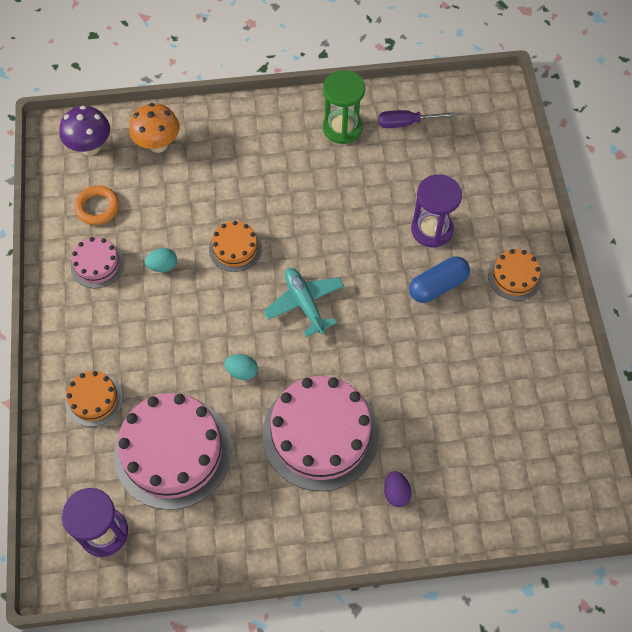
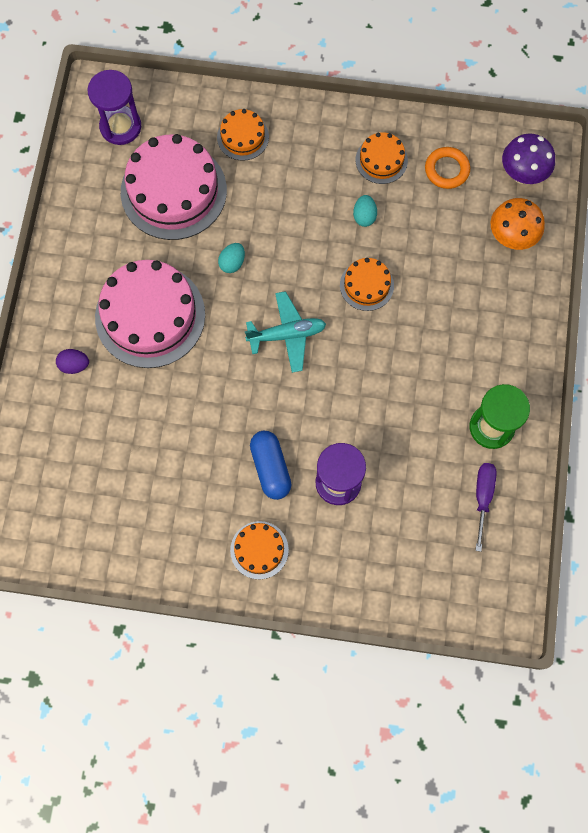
camera: 105 degrees right, 10 degrees up
pink cake [70,237,124,288] -> orange cake [356,132,408,184]

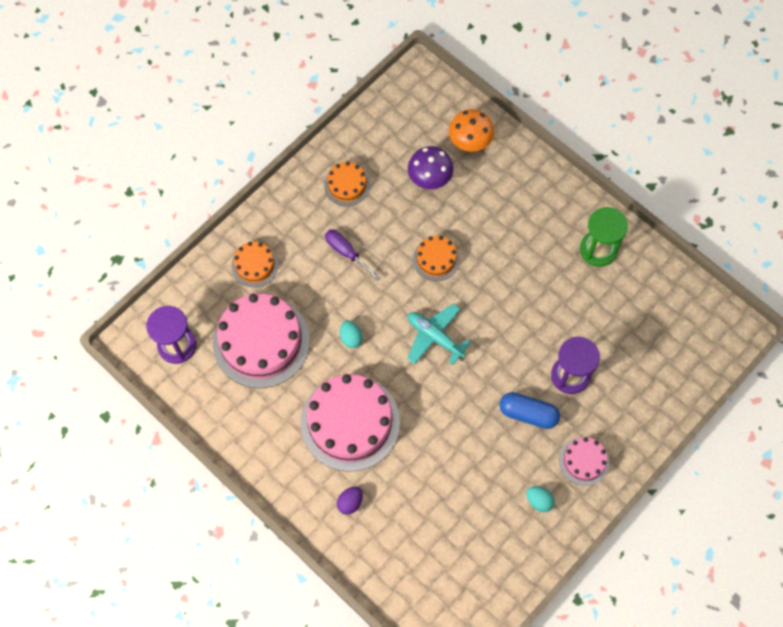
camera: 55 degrees left, 5 degrees down
orange cake [230,521,289,579] -> pink cake [559,437,609,486]
turquoise plane [245,291,326,373] -> turquoise plane turned 75 degrees counterclockwise [407,304,471,365]
turquoise egg [353,195,377,227] -> turquoise egg moved to [526,486,555,512]
orange ring [425,147,470,189] -> none
purple screwdriver [475,463,497,552] -> purple screwdriver moved to [325,229,381,281]
purple mushroom [502,133,555,184] -> purple mushroom moved to [408,146,453,189]

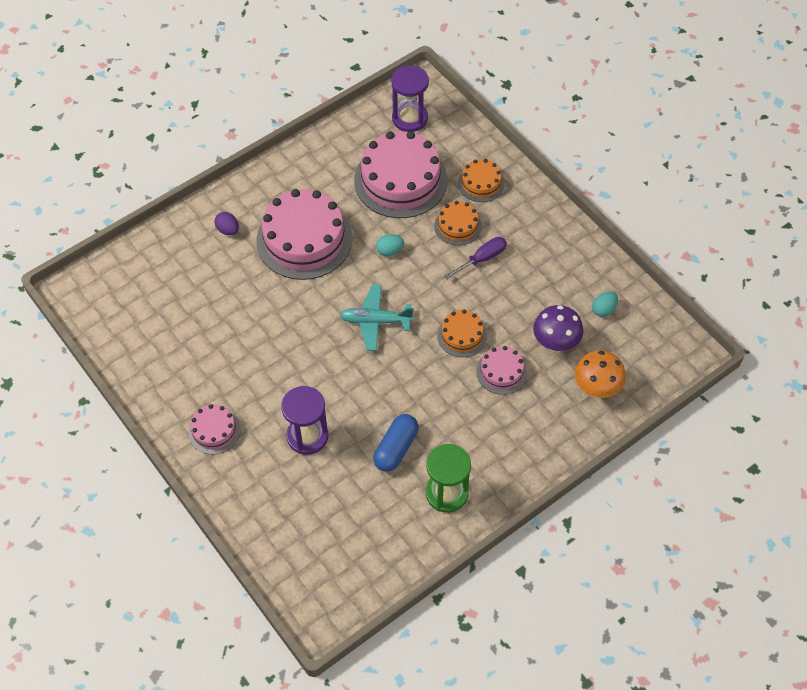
camera: 100 degrees right, 10 degrees down
orange cake [324,162,370,206] -> orange cake moved to [434,201,482,245]
turquoise plane [407,304,471,365] -> turquoise plane turned 135 degrees counterclockwise [340,284,414,351]
blue capsule [500,392,560,429] -> blue capsule moved to [373,414,419,472]
turquoise egg [526,486,555,512] -> turquoise egg moved to [592,291,618,317]
none -> pink cake [476,346,527,395]

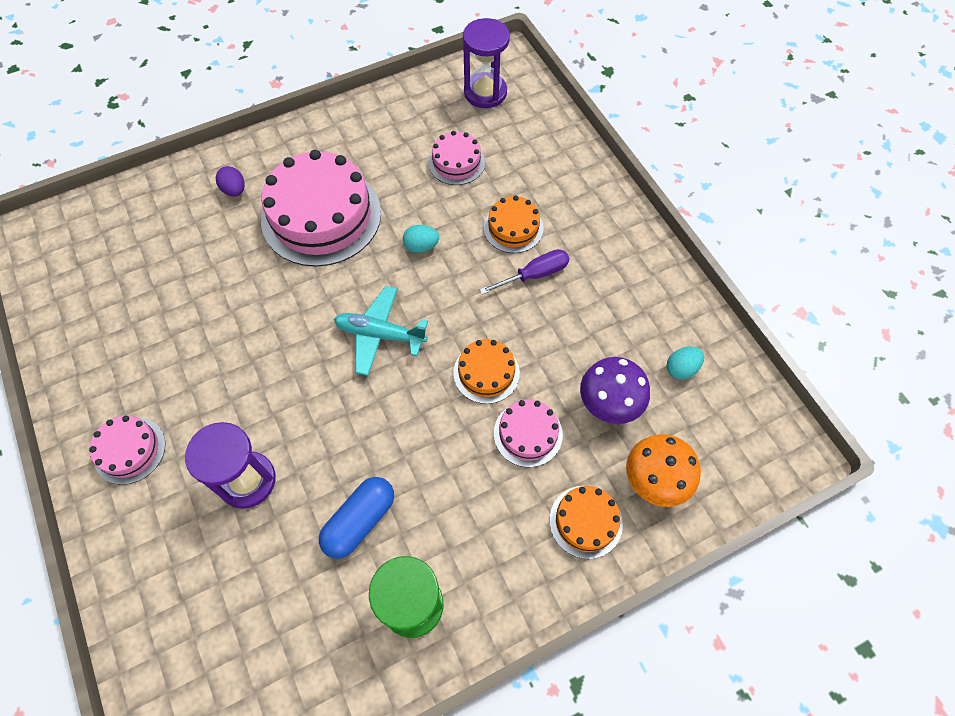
camera: 10 degrees right, 5 degrees up
pink cake [354,131,448,218] -> pink cake [428,131,485,185], size x0.50
orange cake [458,159,505,202] -> orange cake moved to [550,486,623,559]

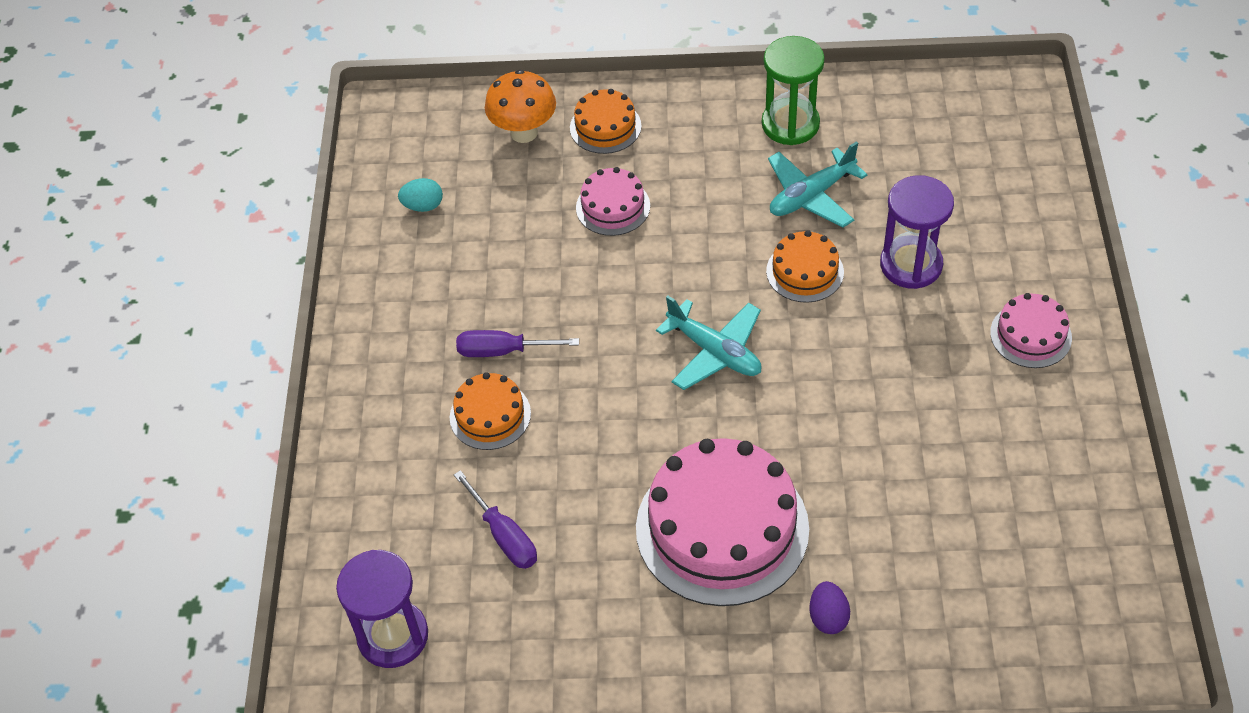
camera: 150 degrees left, 10 degrees down
blue capsule [319,477,394,559] -> turquoise plane [768,141,868,228]
turquoise egg [403,225,439,253] -> none
pink cake [428,131,485,185] -> purple screwdriver [454,470,537,569]
orange cake [453,339,520,404] -> orange cake moved to [766,230,844,303]
purple mushroom [580,357,650,424] -> none

